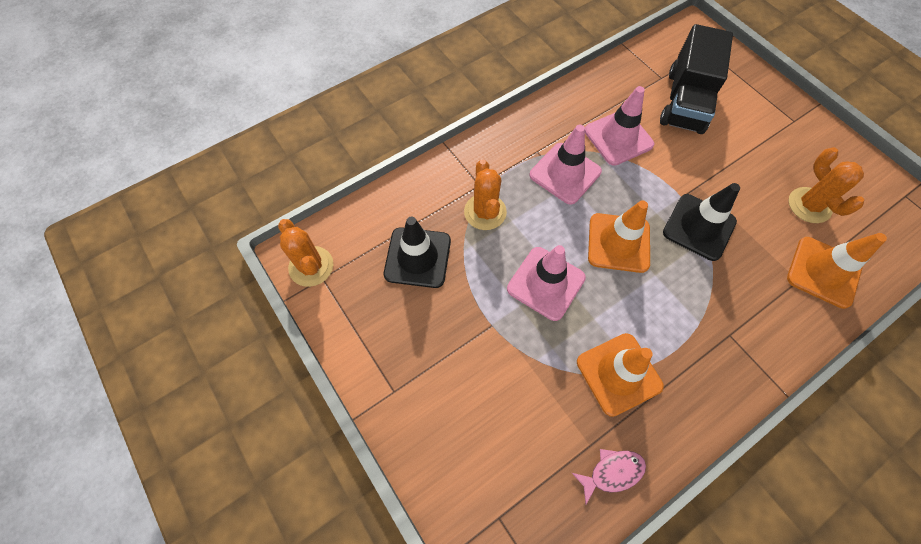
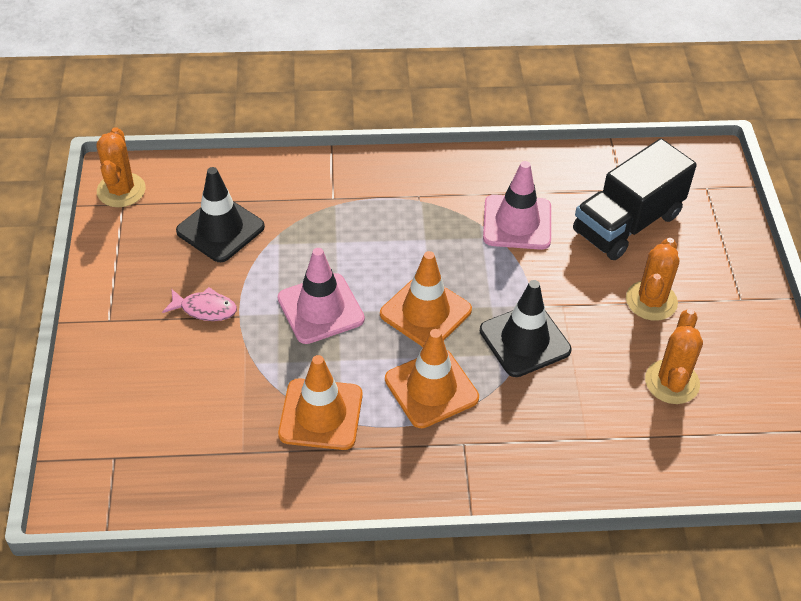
camera: 30 degrees right, 15 degrees down
orange cactus [464,160,507,230] -> orange cactus moved to [626,238,679,321]
pink traffic cone [529,125,602,205] -> none
pink fish [572,449,646,504] -> pink fish moved to [162,287,237,321]
orange traffic cone [787,233,887,309] -> orange traffic cone moved to [385,329,479,428]

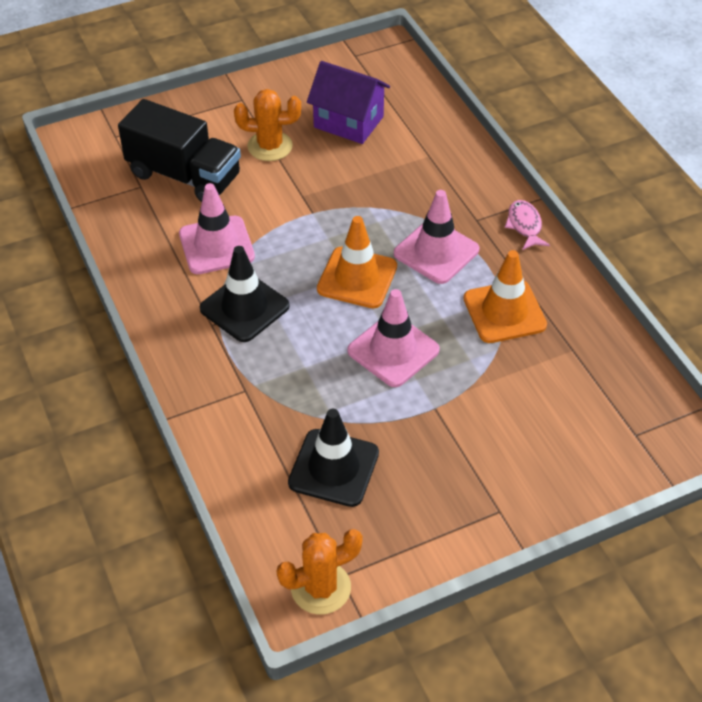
camera: 110 degrees left, 0 degrees up
pink fish [162,287,237,321] -> pink fish moved to [505,200,550,250]
orange traffic cone [385,329,479,428] -> pink traffic cone [394,190,479,284]
black traffic cone [480,280,572,377] -> black traffic cone moved to [200,246,290,342]
orange cactus [645,309,703,404] -> purple house [307,61,390,144]

